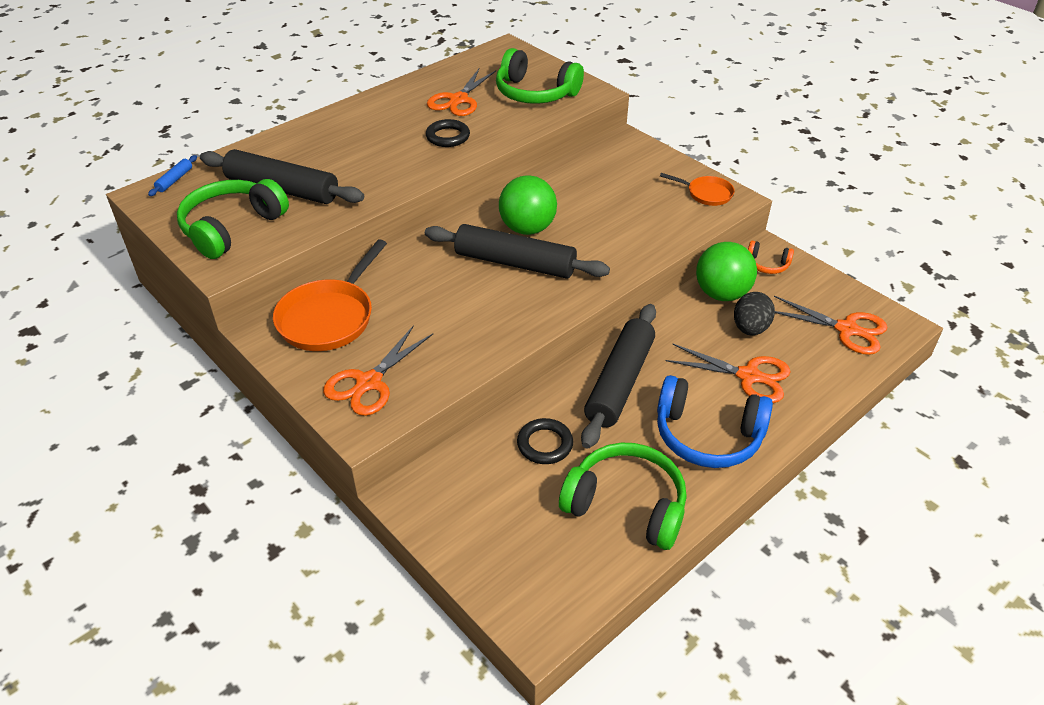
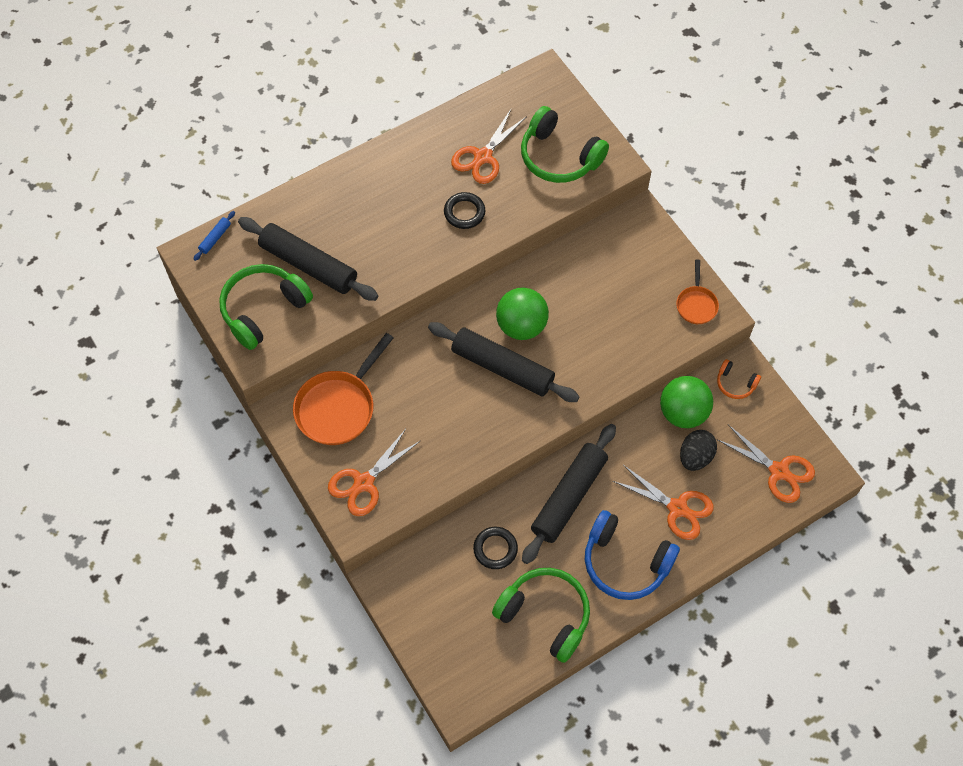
camera: 10 degrees right, 20 degrees up
orange pan [660,173,735,206] -> orange pan turned 60 degrees clockwise [676,260,719,324]

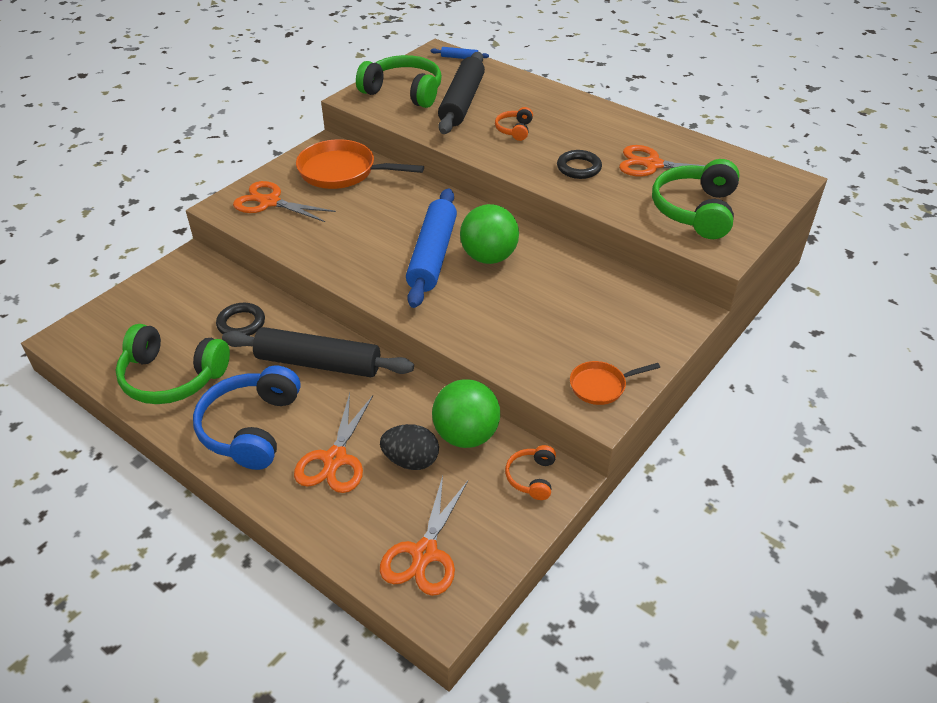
camera: 70 degrees right, 20 degrees down
black rolling pin [428,322,580,402] -> blue rolling pin [406,188,457,308]
green headphones [492,568,590,663] -> green headphones turned 90 degrees clockwise [115,324,230,404]
none -> orange headphones [495,107,533,141]

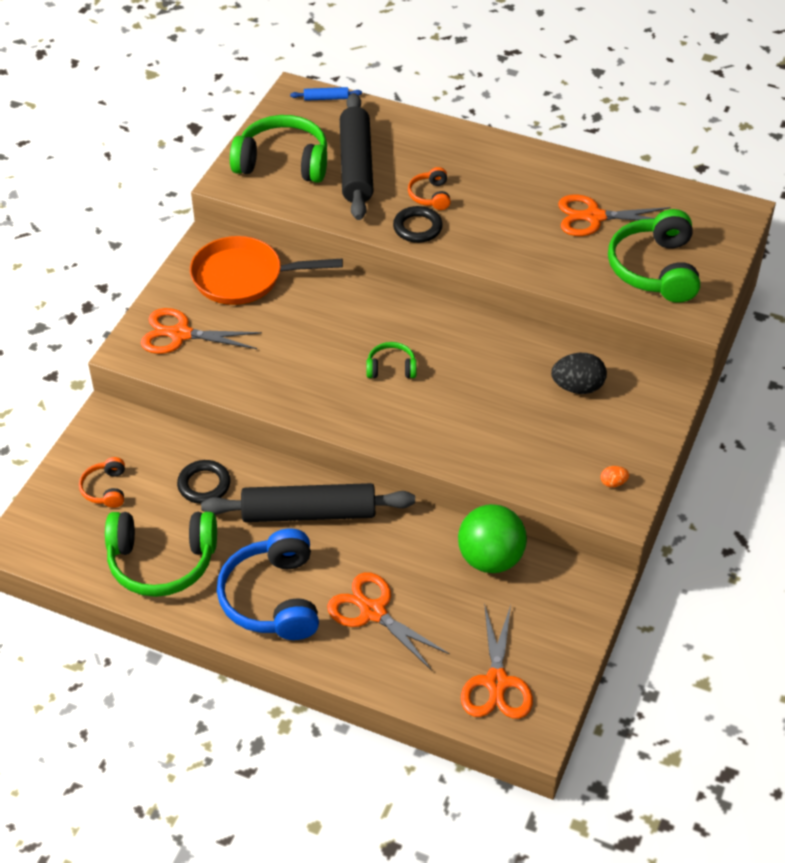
camera: 15 degrees left, 5 degrees up
orange scissors [294,393,373,493] -> orange scissors turned 135 degrees clockwise [327,572,450,671]
black egg [380,424,439,470] -> black egg moved to [551,353,607,394]
blue rolling pin [406,188,457,308] -> green headphones [366,342,416,378]
green ball [460,204,519,264] -> none
orange headphones [505,445,556,500] -> orange headphones moved to [79,457,125,508]
black ring [557,150,602,179] -> black ring moved to [393,206,443,243]
orange pan [570,361,660,405] -> orange egg [600,466,629,488]

